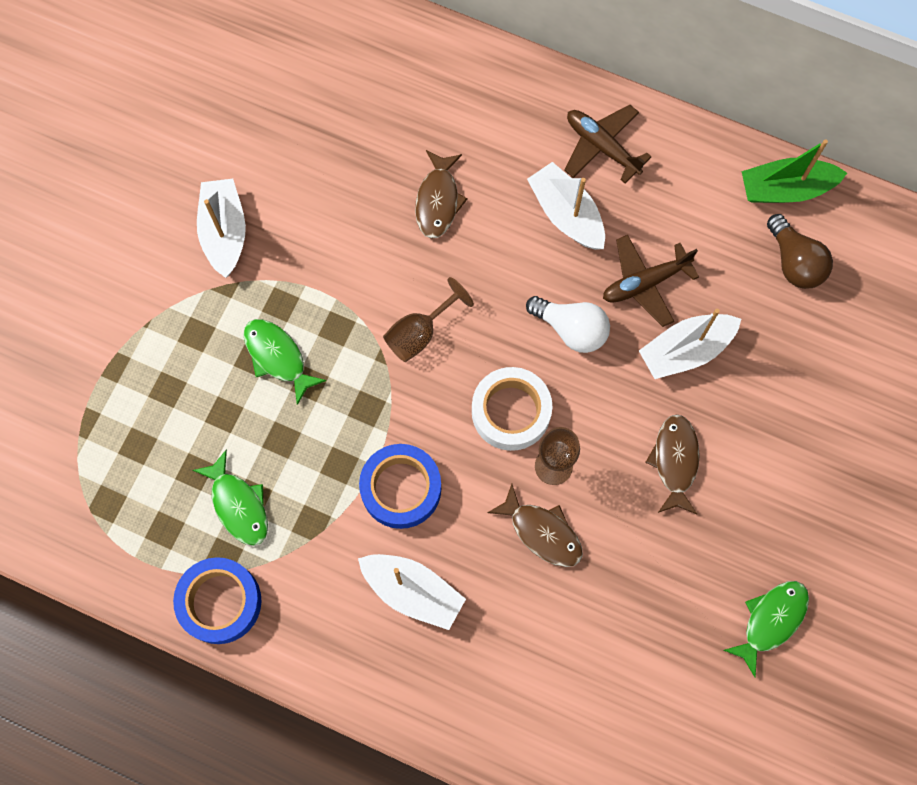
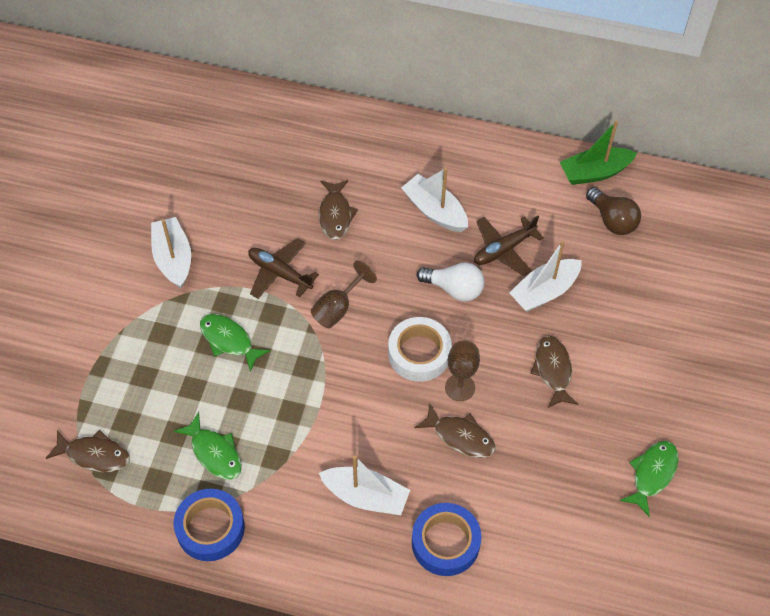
camera: 10 degrees left, 15 degrees down
blue tape [359,444,441,529] -> blue tape moved to [412,503,482,576]
brown plane [564,105,652,184] -> brown plane moved to [248,238,319,299]
none -> brown fish [45,430,130,472]

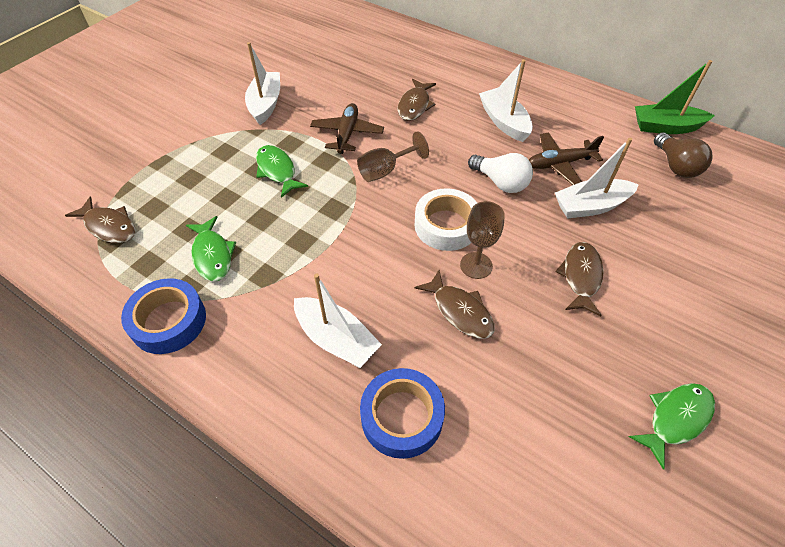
camera: 20 degrees right, 5 degrees down
brown plane [248,238,319,299] -> brown plane turned 45 degrees clockwise [310,103,384,154]

